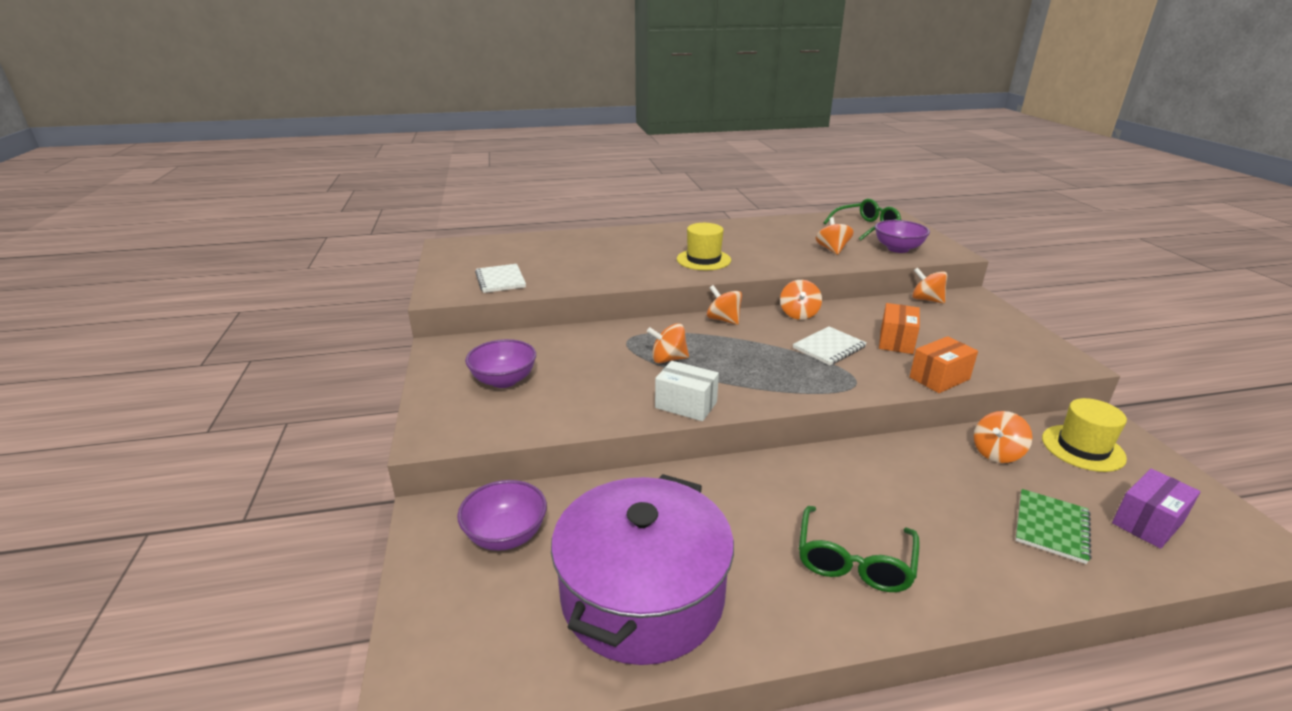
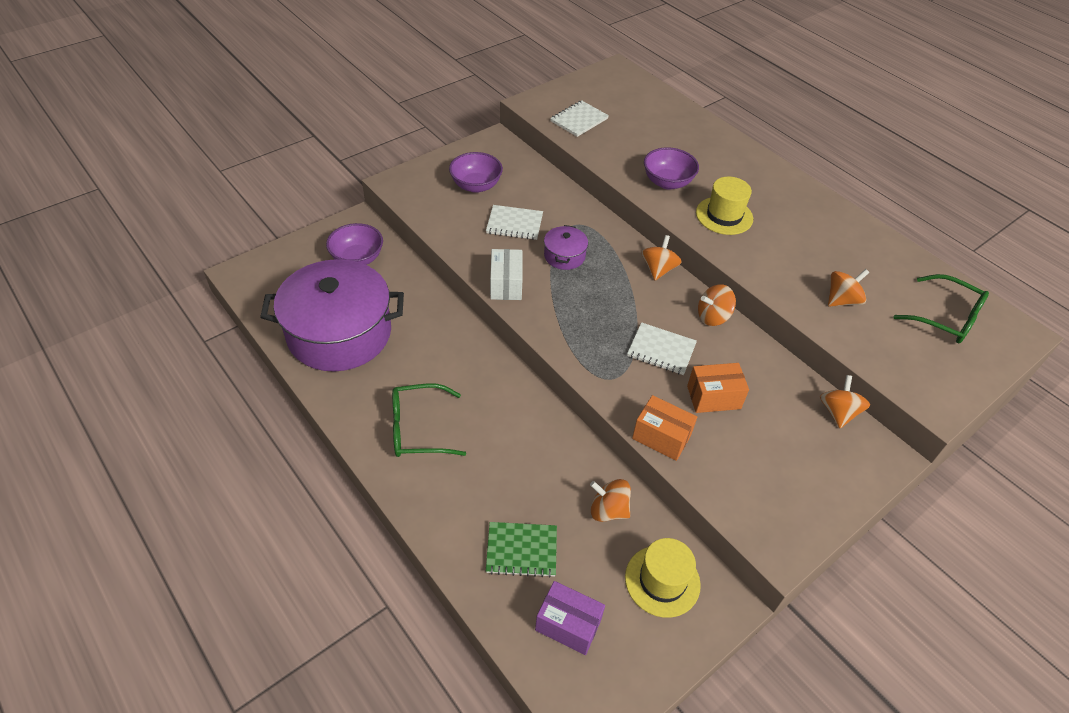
camera: 60 degrees right, 20 degrees up
orange spinning top [647,323,689,363] -> purple pot [544,225,588,270]
purple bowl [875,220,930,253] -> purple bowl moved to [644,147,699,189]
none -> white notebook [486,205,543,240]

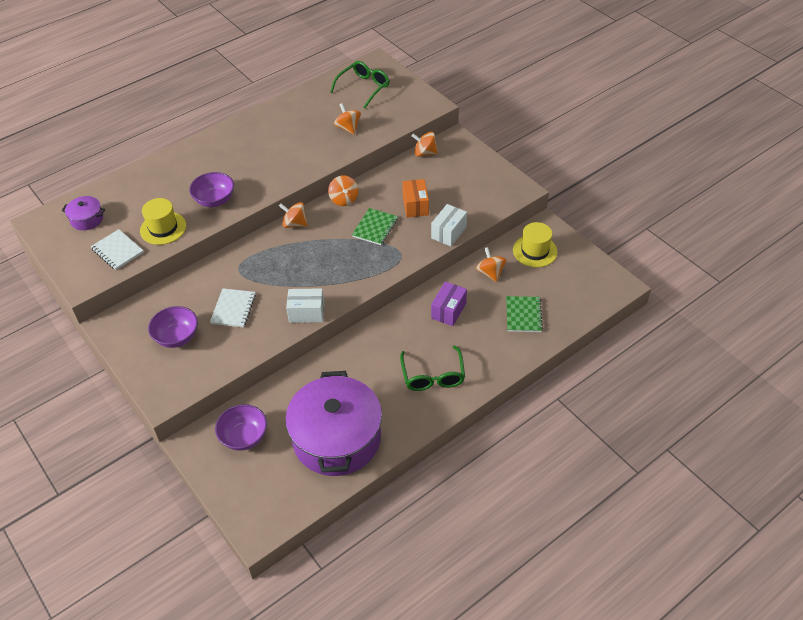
camera: 85 degrees left, 0 degrees up
purple box [535,581,605,655] -> purple box moved to [431,282,467,326]
purple pot [544,225,588,270] -> purple pot moved to [62,196,105,230]
orange spinning top [590,479,631,522] -> orange spinning top turned 135 degrees clockwise [476,247,506,282]
white notebook [627,322,697,375] -> green notebook [352,208,398,245]
orange box [632,395,697,461] -> white box [431,204,467,246]
yellow hat [696,177,753,235] -> yellow hat moved to [140,198,186,245]

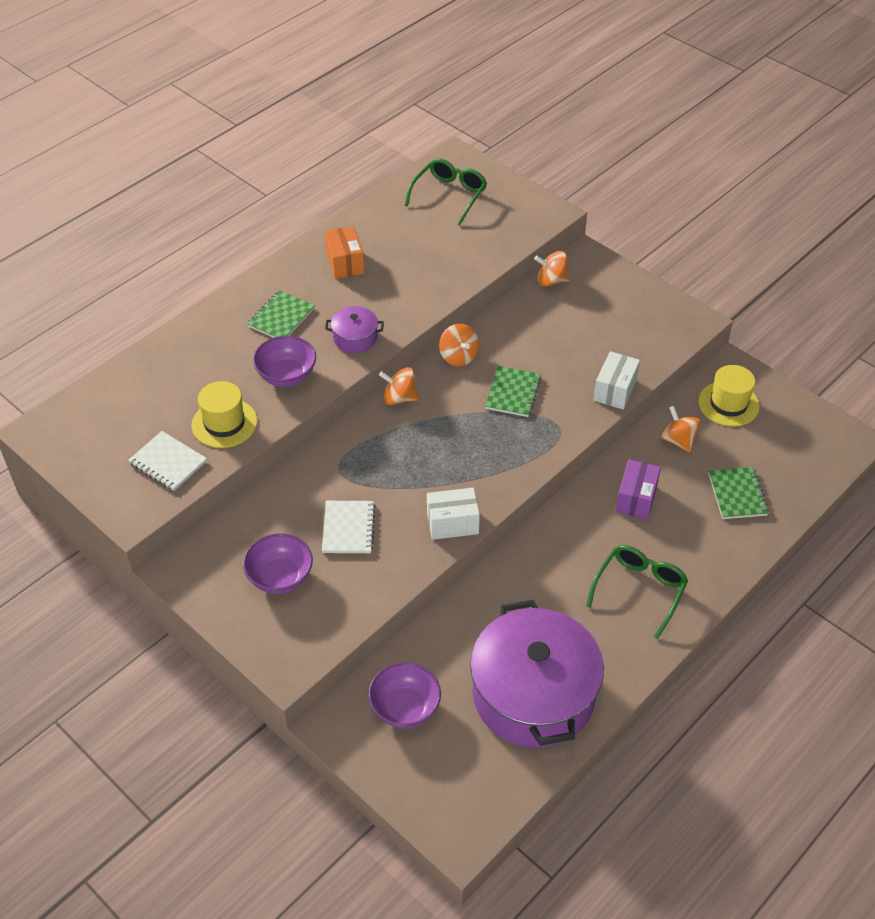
camera: 10 degrees left, 0 degrees up
purple pot [62,196,105,230] -> purple pot moved to [325,306,384,353]
orange spinning top [334,103,361,134] -> none
green glasses [400,345,465,391] -> green glasses turned 135 degrees counterclockwise [586,545,688,639]
orange box [402,179,429,218] -> orange box moved to [325,226,364,279]
none -> green notebook [247,290,315,338]

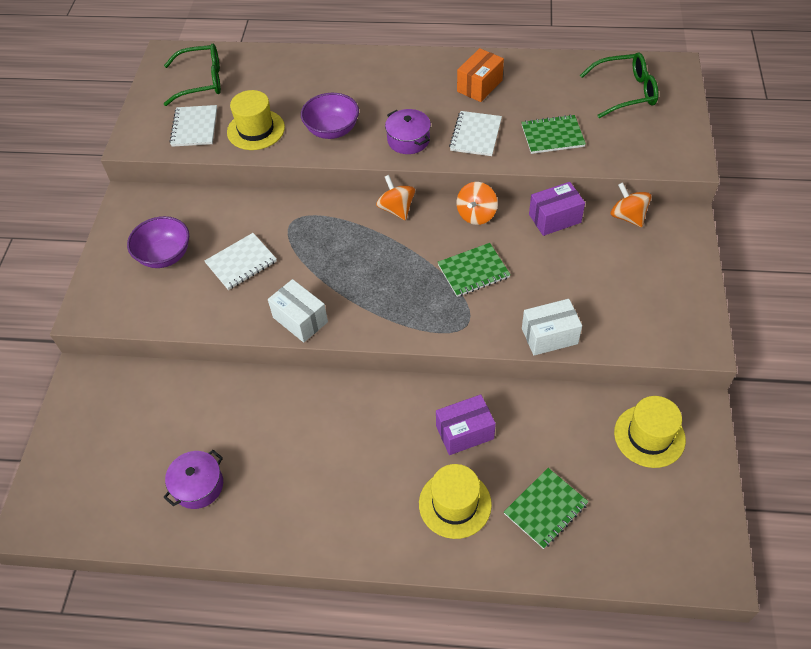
camera: 55 degrees right, 5 degrees up
green notebook [247,290,315,338] -> green notebook moved to [521,115,586,154]
purple bowl [368,662,441,728] -> none
purple pot [470,599,604,748] -> purple pot [163,450,223,509], size x0.42
green glasses [586,545,688,639] -> green glasses moved to [164,43,221,106]
orange spinning top [660,406,701,452] -> none
none -> yellow hat [419,464,492,539]
none -> white notebook [449,111,502,156]
none -> purple box [529,182,585,236]

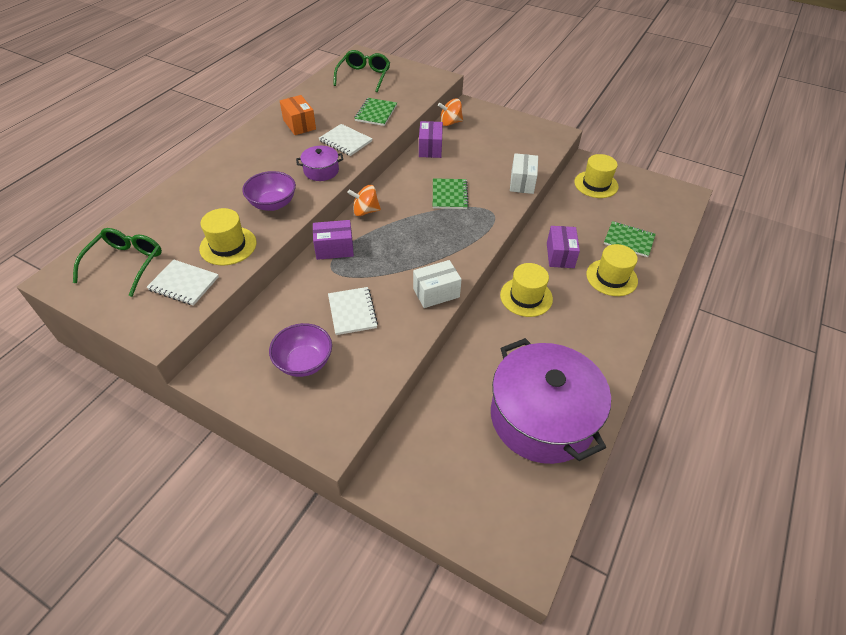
camera: 70 degrees left, 5 degrees down
purple pot [163,450,223,509] -> purple pot [491,338,611,464], size x2.36
orange spinning top [456,182,498,225] -> none
green notebook [504,468,588,549] -> green notebook turned 45 degrees counterclockwise [604,221,656,257]
none -> purple box [313,220,354,260]
none -> yellow hat [500,263,553,317]

